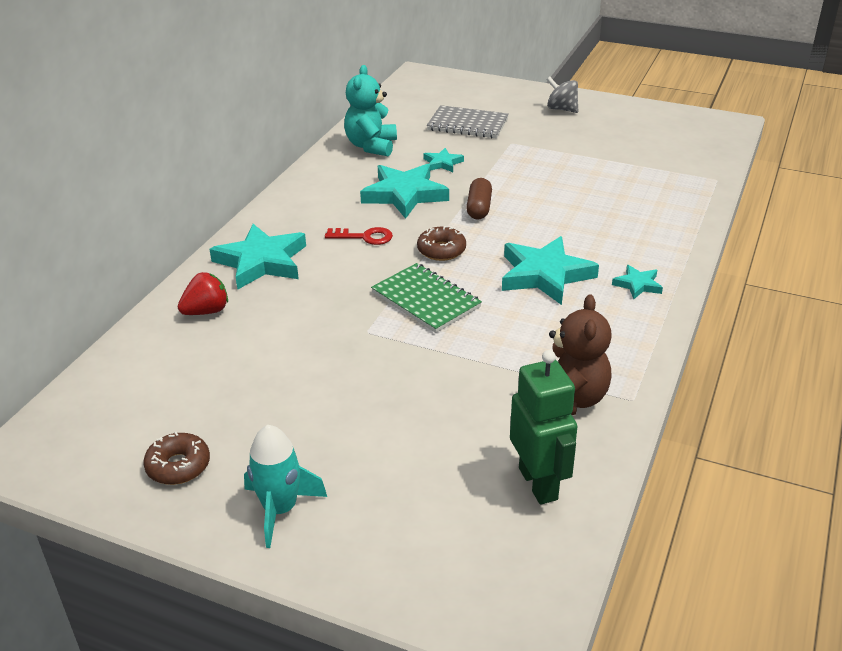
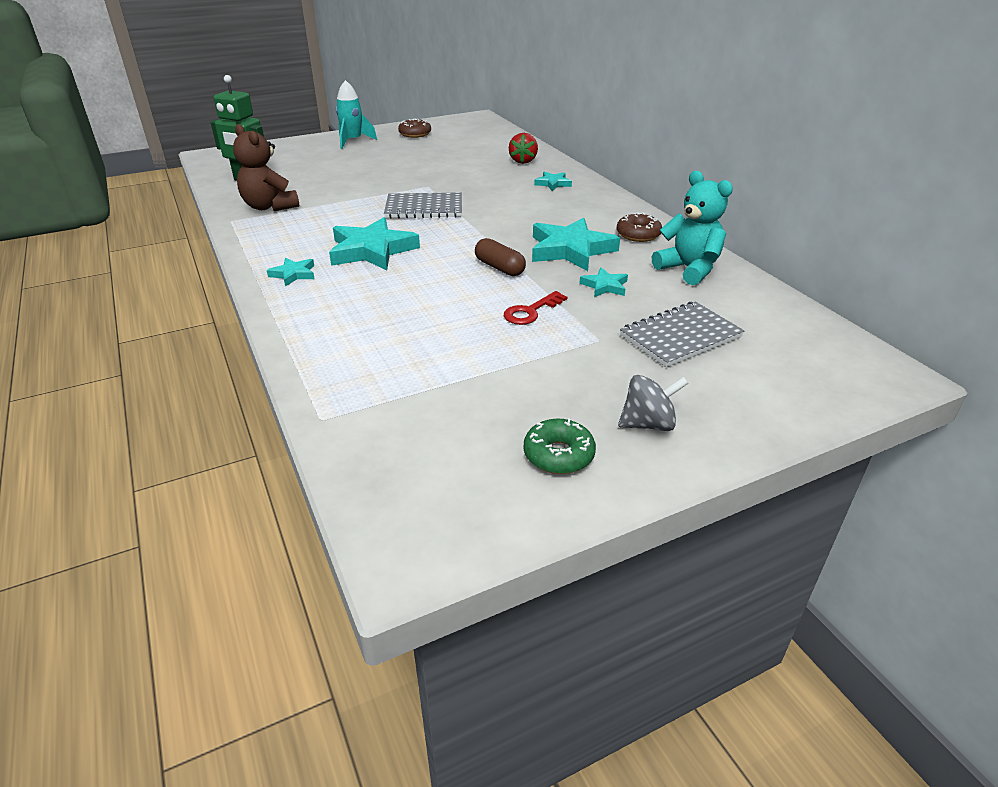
camera: 130 degrees right, 0 degrees up
turquoise star [209,224,306,290] -> turquoise star [534,172,572,191], size x0.49
red key [325,227,393,245] -> red key moved to [504,291,567,325]
green notebook [371,263,482,333] -> grey notebook [384,192,462,218]
brown donut [417,226,466,261] -> brown donut moved to [617,213,662,242]
none -> green donut [524,418,596,474]

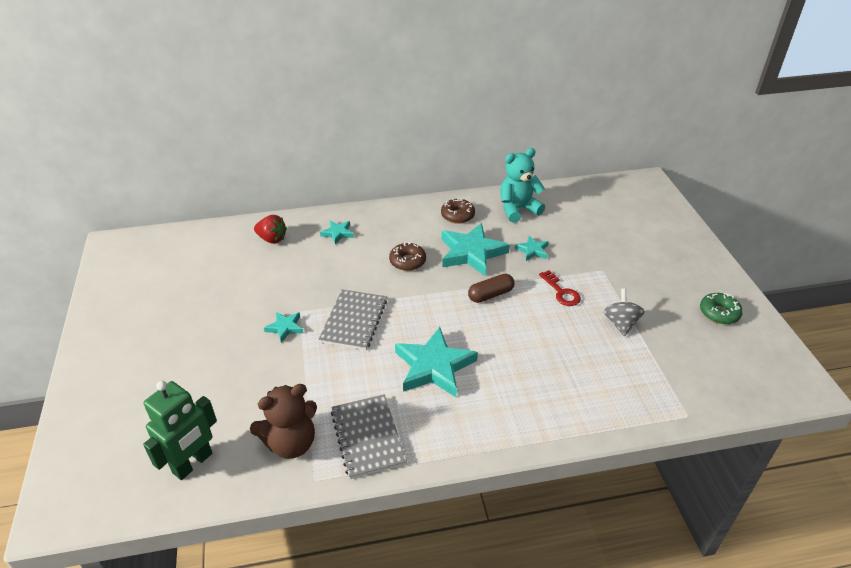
camera: 75 degrees left, 5 degrees up
turquoise star [267,258,314,287] -> turquoise star moved to [264,312,303,343]
turquoise rocket [336,80,377,149] -> none
brown donut [398,118,431,138] -> brown donut moved to [389,242,426,271]
grey spinning top [618,375,688,431] -> grey spinning top moved to [604,289,645,336]
grey notebook [620,302,744,367] -> grey notebook moved to [331,394,407,479]

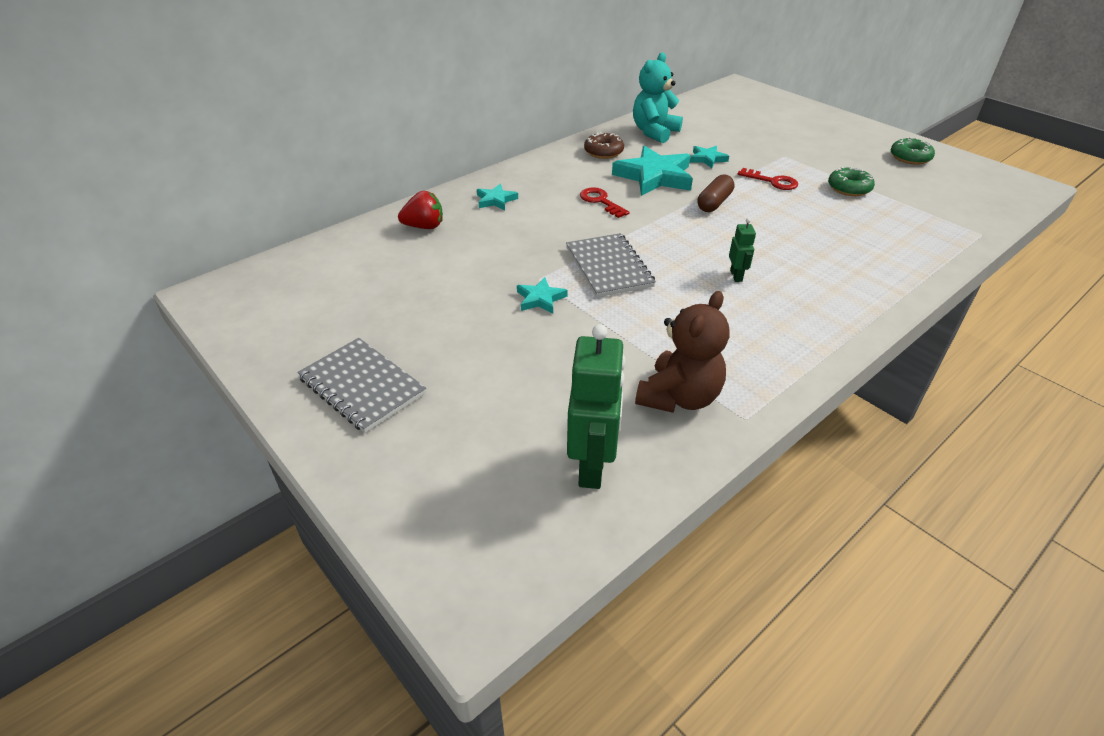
camera: 30 degrees left, 0 degrees up
grey notebook [331,394,407,479] -> grey notebook moved to [297,338,426,433]
brown donut [389,242,426,271] -> red key [580,187,630,218]
turquoise star [395,327,478,397] -> green robot [729,218,756,282]
grey spinning top [604,289,645,336] -> green donut [828,167,875,196]

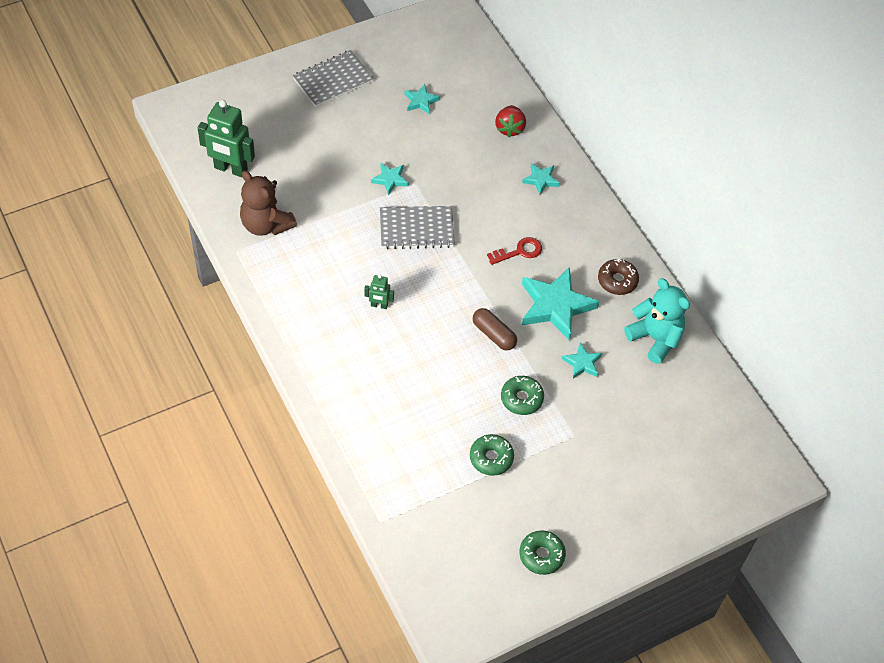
camera: 100 degrees right, 15 degrees up
red key [738,168,798,190] -> green donut [501,376,544,415]
none -> turquoise star [405,84,440,114]

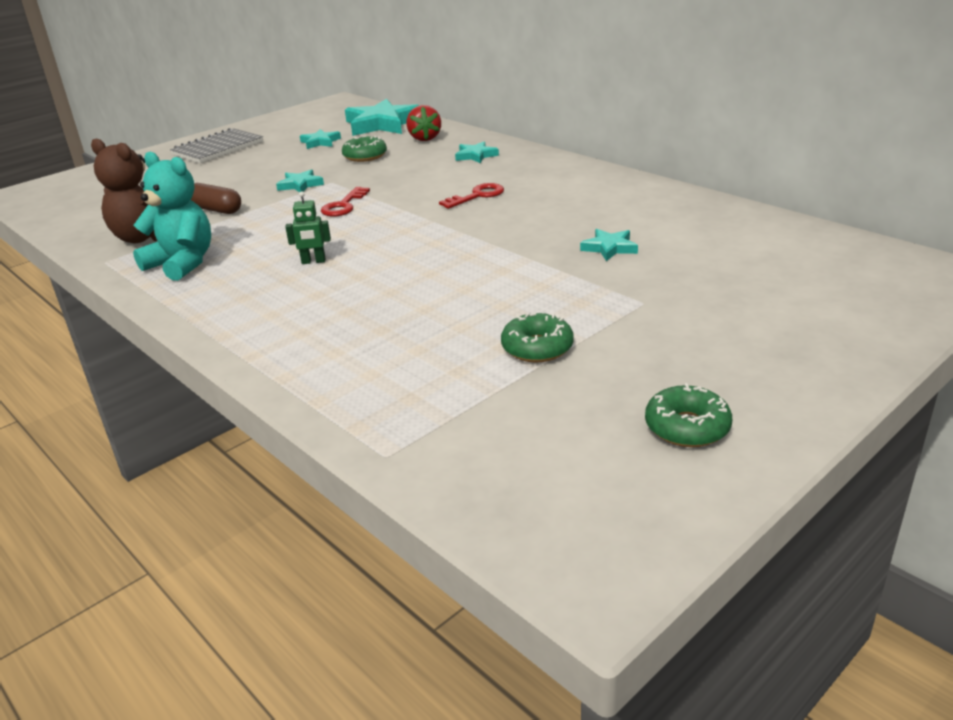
camera: 10 degrees left, 25 degrees down
green robot [198,100,255,177] -> none
grey notebook [380,206,455,249] -> red key [321,187,370,217]
brown capsule [473,308,517,350] -> brown capsule moved to [191,183,241,214]
green donut [501,376,544,415] -> green donut moved to [342,136,387,162]
turquoise star [522,267,600,341] -> turquoise star moved to [345,99,420,136]
brown donut [598,259,639,295] -> none
turquoise teddy bear [624,278,690,364] -> turquoise teddy bear moved to [133,152,211,281]

